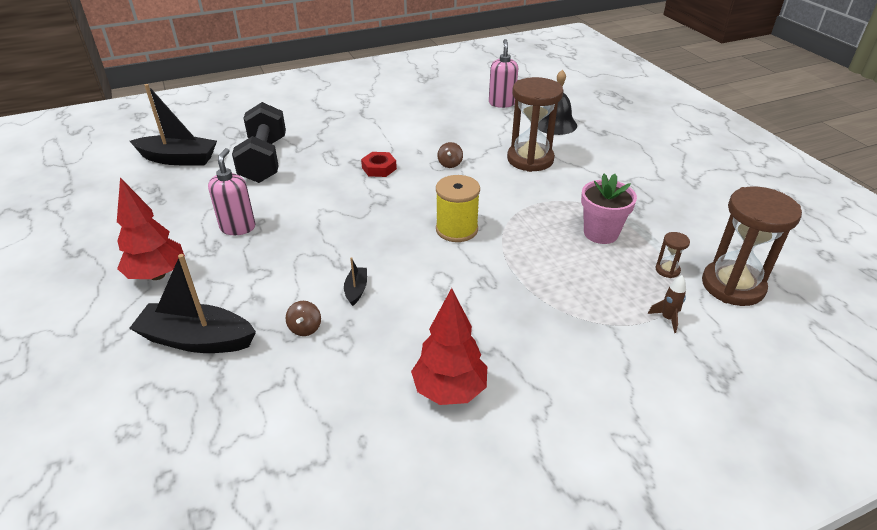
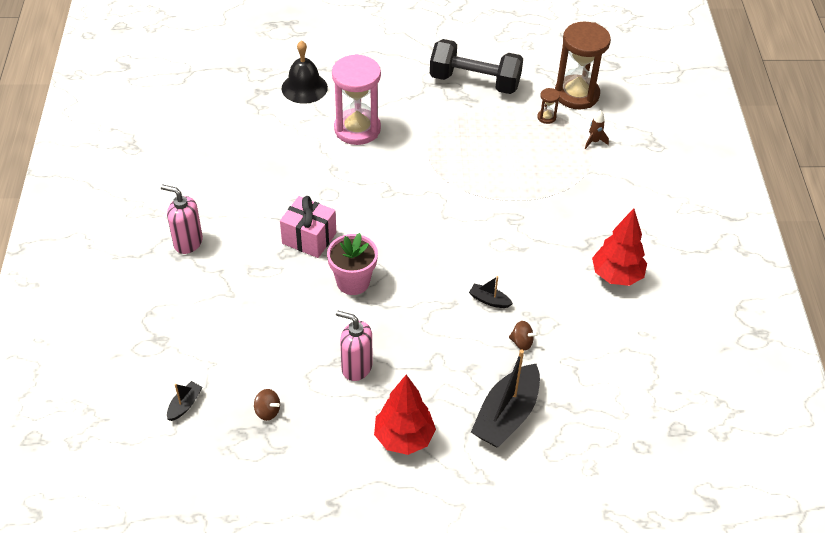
camera: 70 degrees left, 10 degrees up
black boat [130,84,217,166] -> black boat [167,381,203,421], size x0.46
black dumbbell [232,102,286,183] -> black dumbbell moved to [430,39,523,94]
red nut [361,152,397,177] -> pink gift [280,196,336,258]
yellow spool [436,175,480,242] -> none
brown spinning top [437,142,463,168] -> brown spinning top moved to [254,389,280,421]
pink soap dispenser [489,39,518,108] -> pink soap dispenser moved to [161,184,203,254]
brown hourglass [507,77,564,172] -> pink hourglass [332,54,381,145]
pink flower pot [581,174,637,244] -> pink flower pot moved to [327,233,378,295]

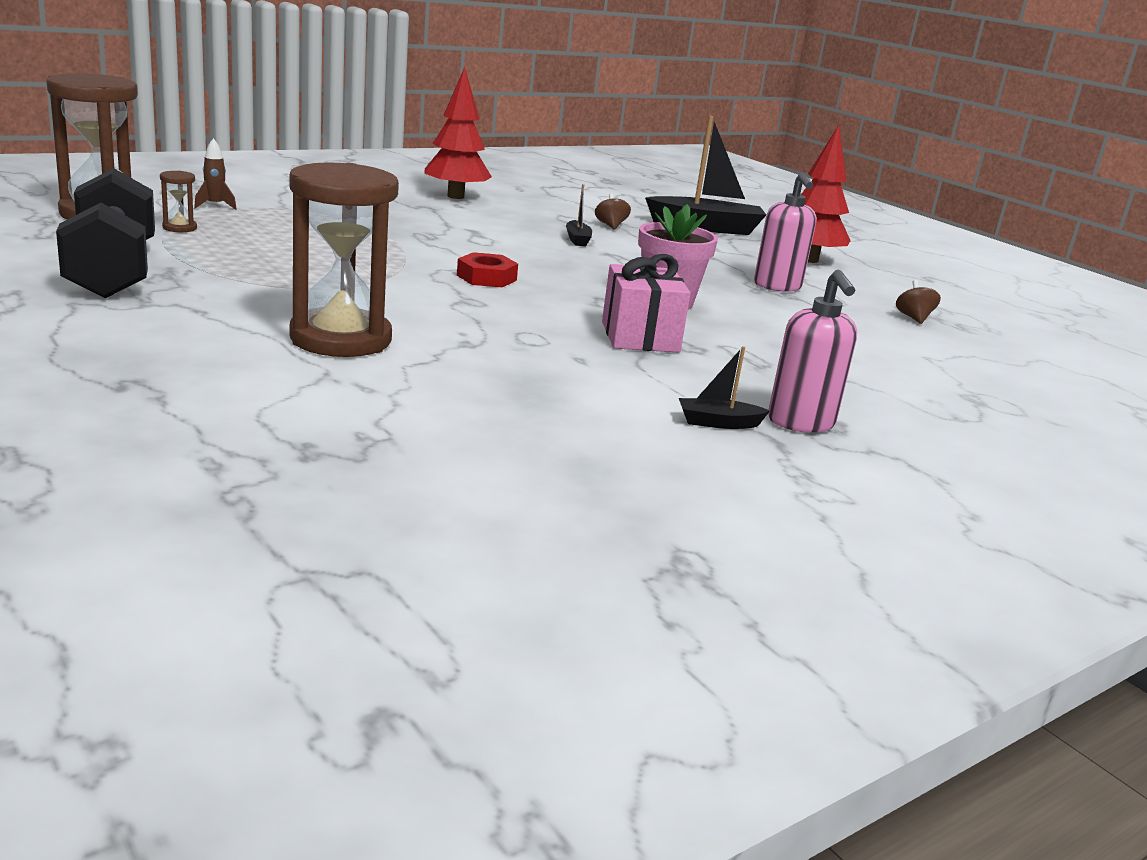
camera: 125 degrees left, 25 degrees down
black boat [167,381,203,421] -> black boat moved to [679,346,770,429]
black bell [282,40,328,104] -> none
pink hourglass [332,54,381,145] -> brown hourglass [289,163,399,357]
none -> red nut [457,252,518,287]

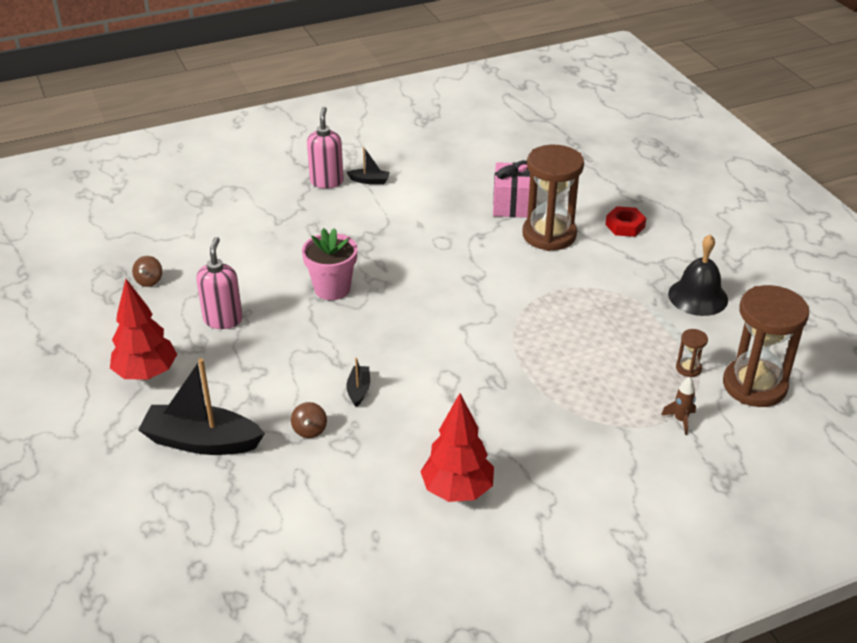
camera: 165 degrees left, 15 degrees up
black dumbbell [56,168,155,298] -> black bell [668,234,728,316]
red nut [457,252,518,287] -> red nut moved to [605,206,646,237]
pink gift [602,254,690,353] -> pink gift moved to [493,160,530,218]

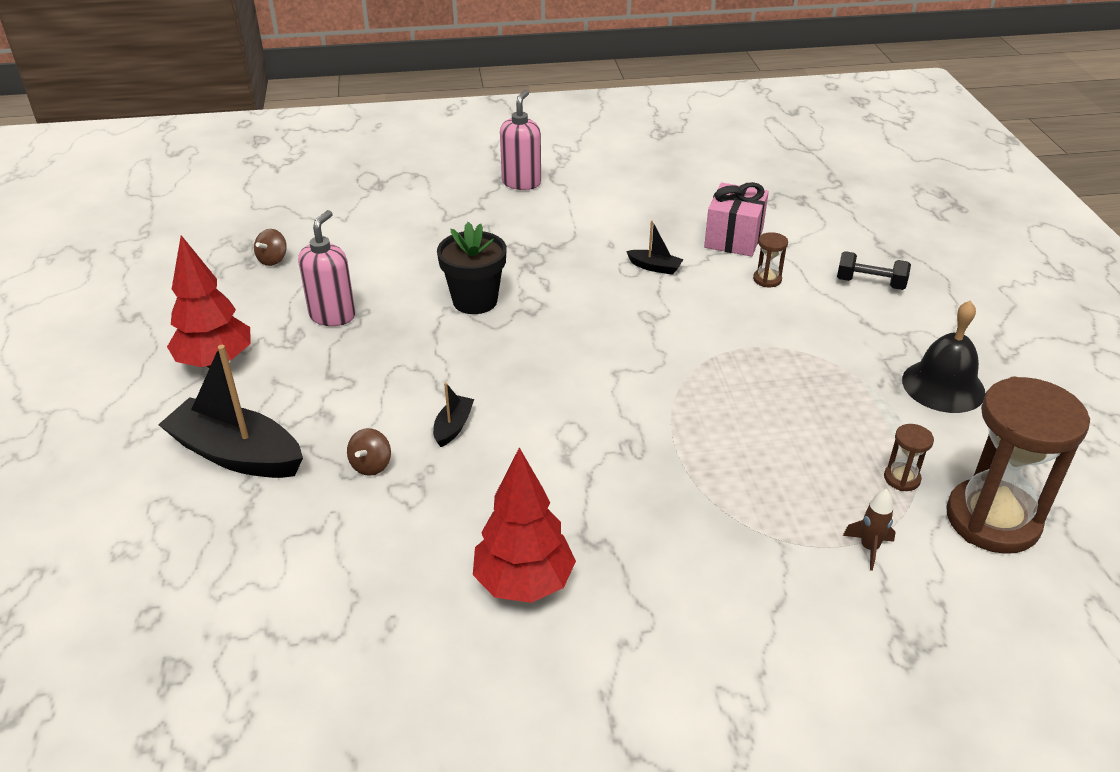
camera: 15 degrees right, 0 degrees up
pink flower pot [302,228,357,300] -> black flower pot [437,222,507,314]
black boat [347,147,390,184] -> black boat moved to [626,220,683,275]
brown hourglass [522,145,584,251] -> brown hourglass [753,232,788,287], size x0.41
red nut [605,206,646,237] -> black dumbbell [837,251,911,290]

